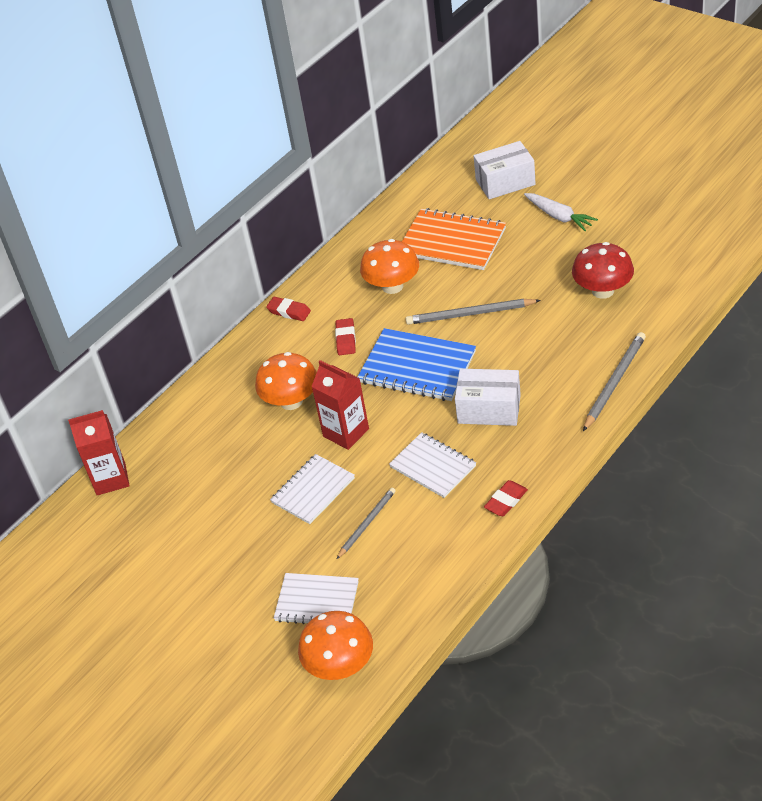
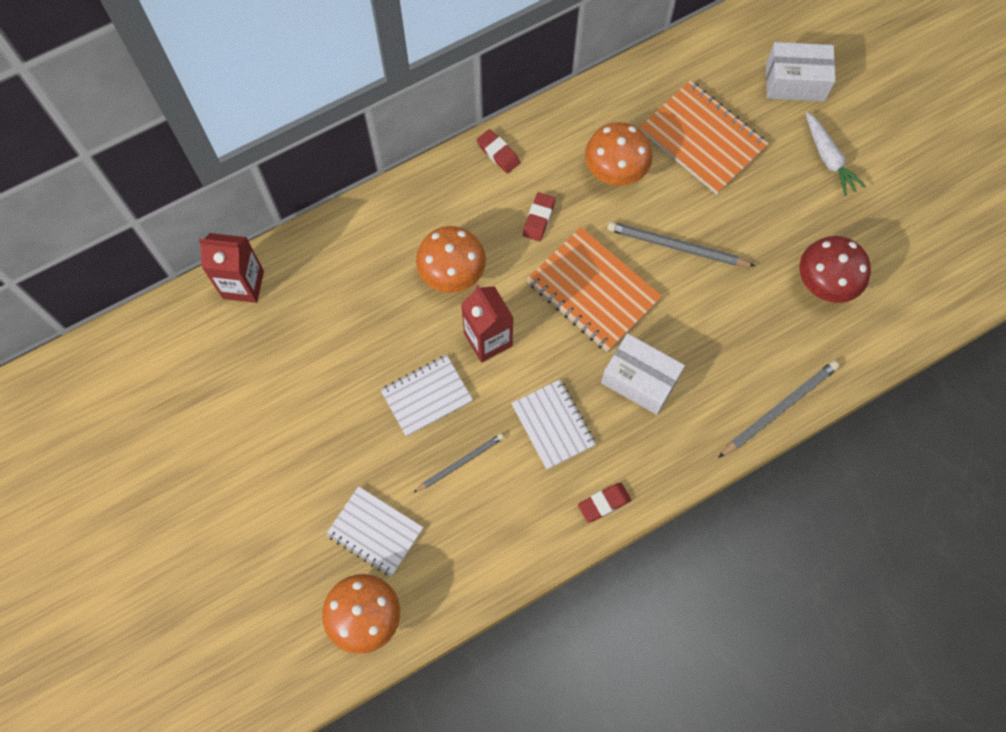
camera: 15 degrees right, 25 degrees up
blue notebook [358,328,476,401] -> orange notebook [527,227,662,352]

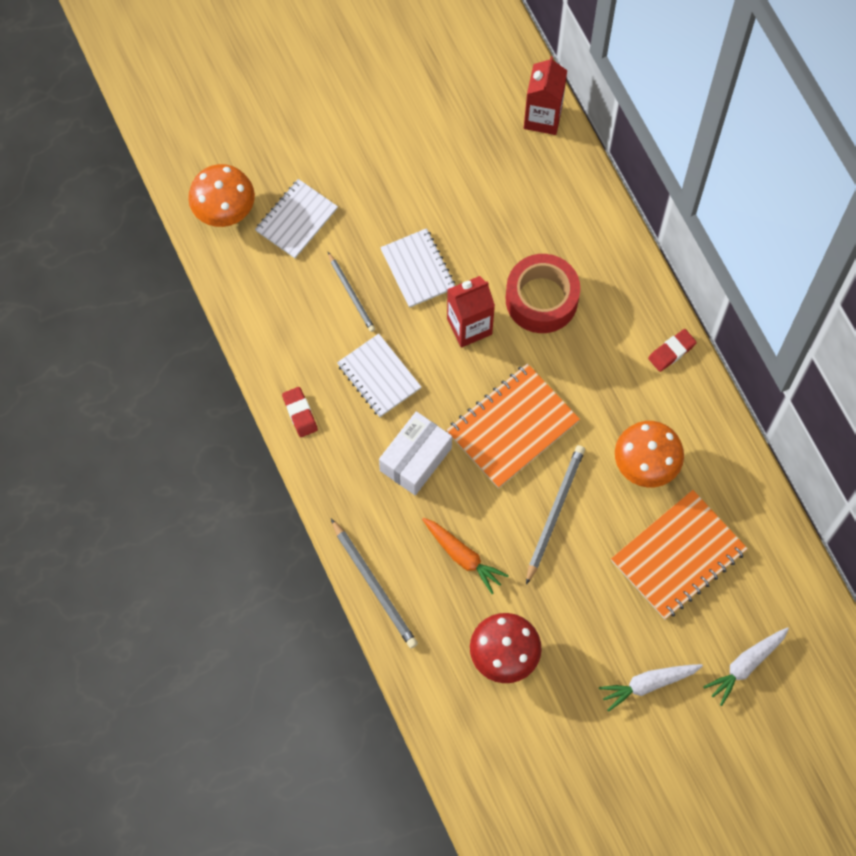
camera: 95 degrees right, 0 degrees up
orange mushroom [416,226,486,293] -> red tape [506,254,580,333]
white notebook [511,379,596,470] -> white notebook turned 75 degrees clockwise [337,334,421,417]
red eraser [523,192,555,241] -> none
white box [766,42,836,102] -> white carrot [703,627,789,706]
none -> orange carrot [422,518,509,594]

